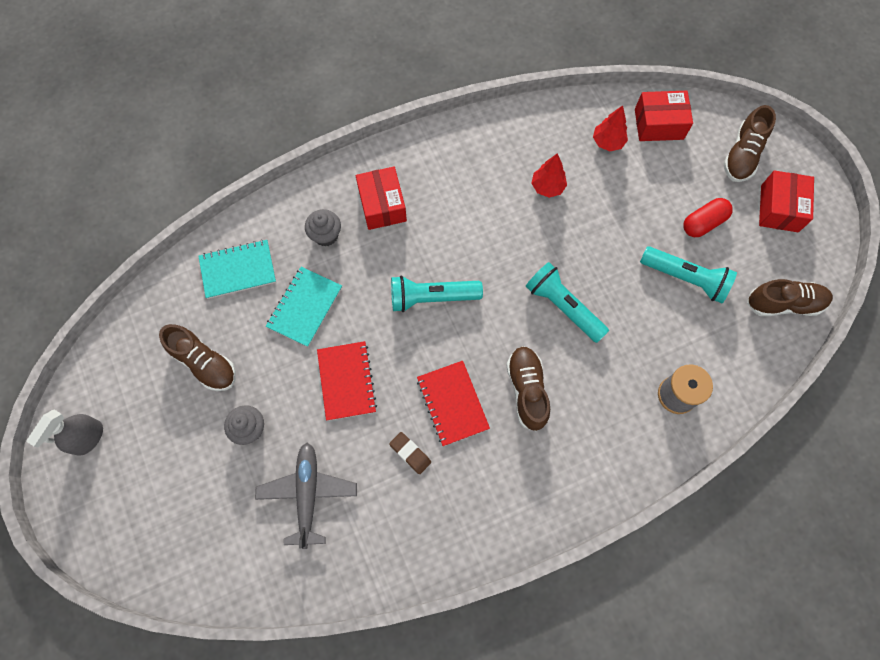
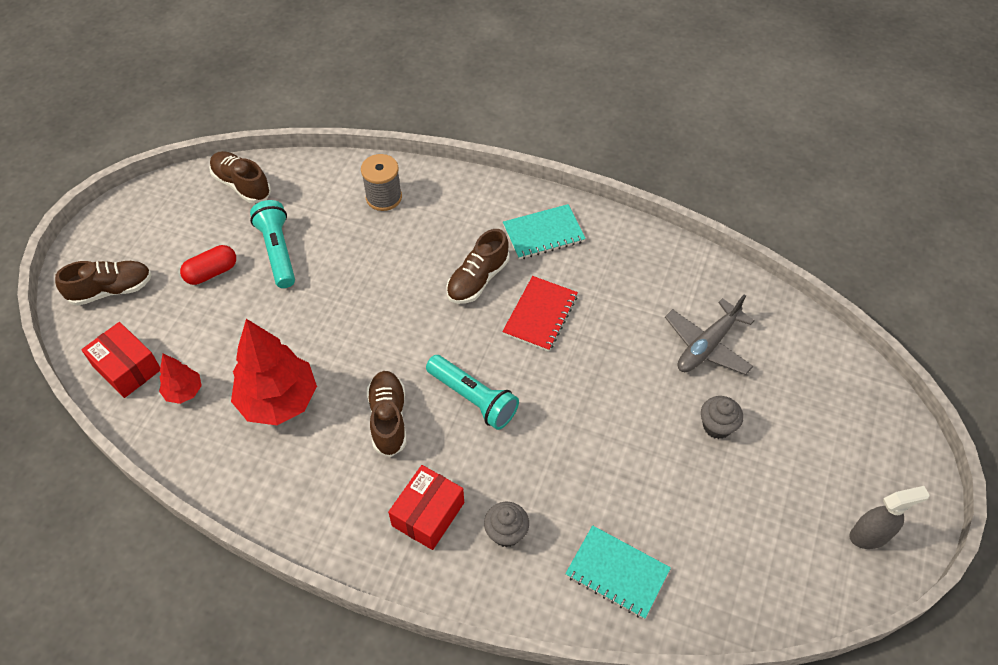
camera: 135 degrees left, 15 degrees down
brown shoe [159,324,236,391] -> brown shoe moved to [367,371,406,457]
turquoise notebook [266,267,342,347] -> turquoise notebook moved to [503,204,586,259]
red notebook [317,341,377,421] -> none
brown eraser [389,432,431,474] -> none
turquoise flashlight [526,262,609,343] -> none
red tree [531,153,567,198] -> red tree [231,319,317,425], size x2.00
red capsule [683,198,733,237] -> red capsule turned 45 degrees counterclockwise [180,245,236,285]
red box [759,170,814,232] -> none

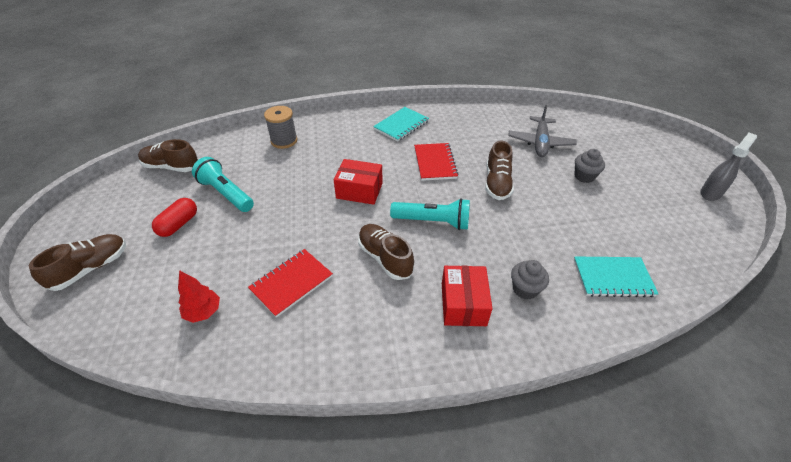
camera: 30 degrees left, 10 degrees down
red box [81,322,160,398] -> red box moved to [334,159,383,205]
red tree [231,319,317,425] -> red notebook [248,249,333,318]
brown shoe [446,229,509,304] -> brown shoe moved to [485,141,514,200]

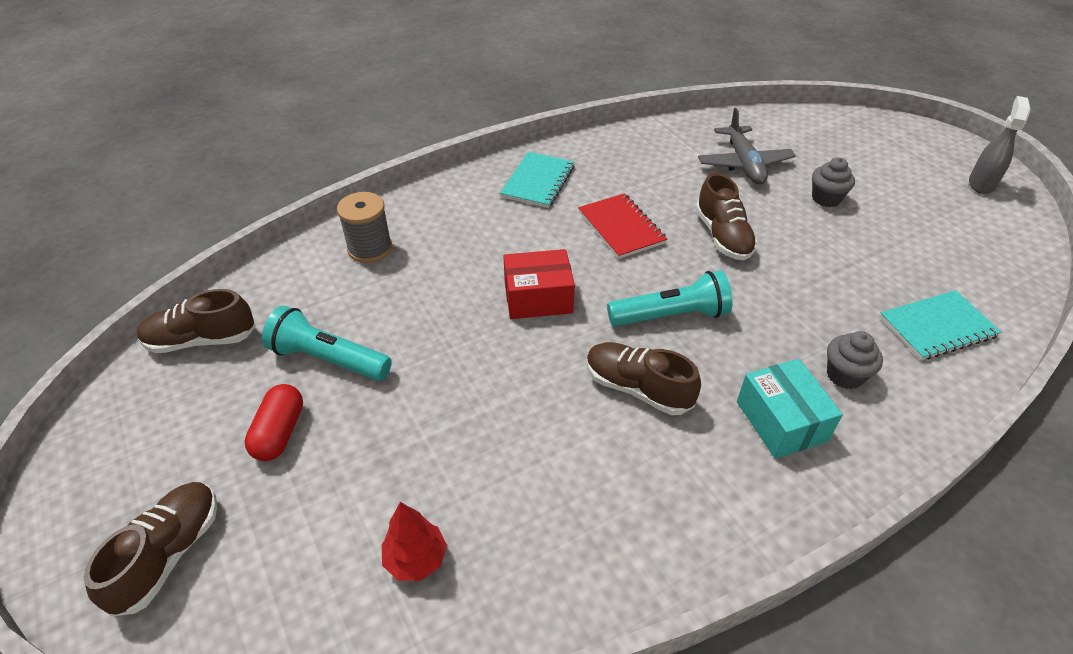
camera: 20 degrees left, 0 degrees up
red notebook [248,249,333,318] -> none
red box [442,266,493,326] -> turquoise box [737,359,843,459]

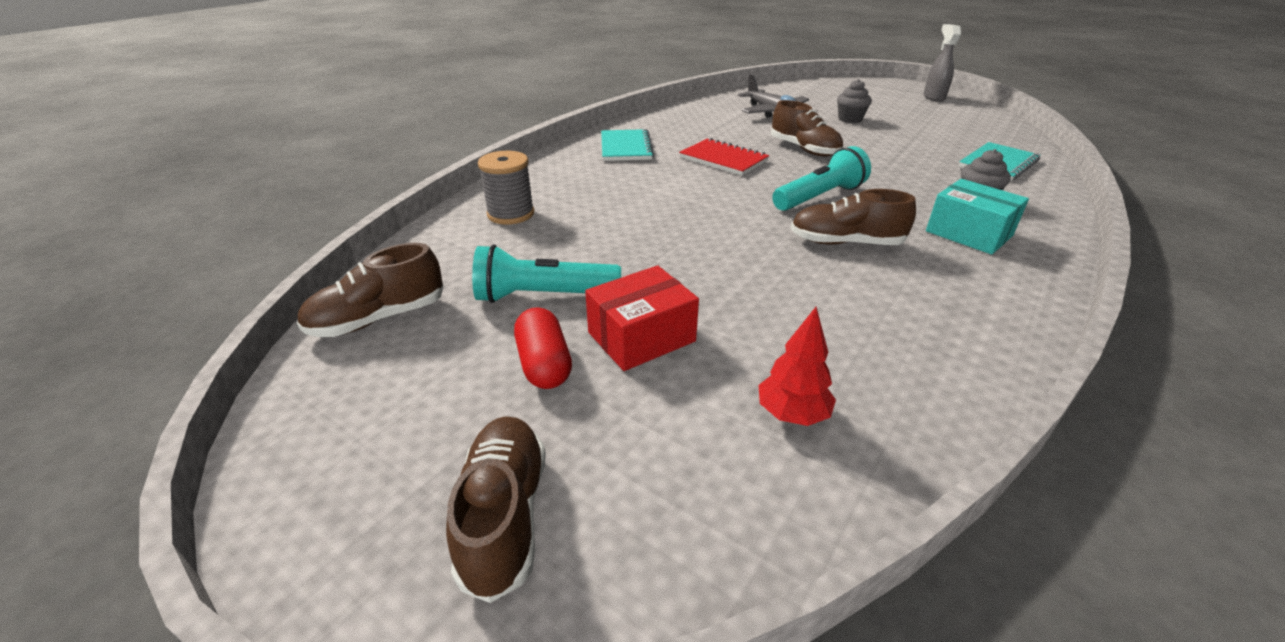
camera: 25 degrees left, 10 degrees down
red box [503,249,575,319] -> red box moved to [585,266,699,371]

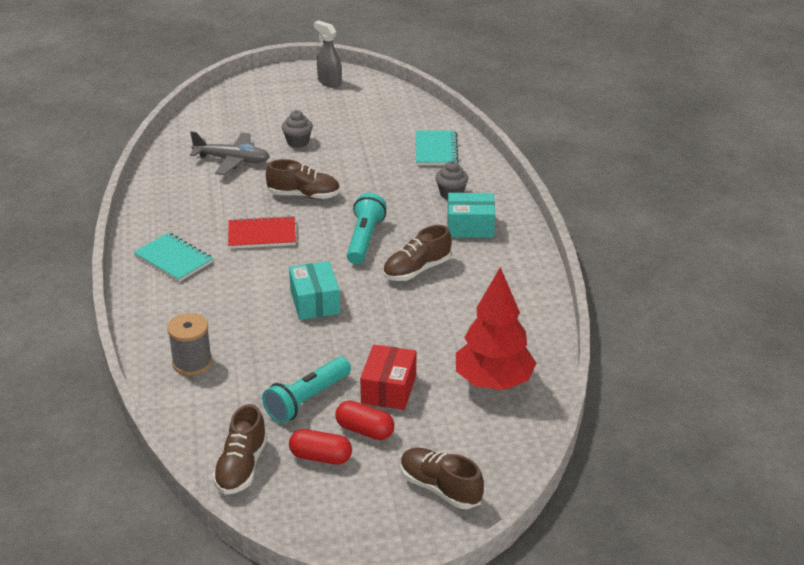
camera: 45 degrees left, 0 degrees up
red tree [758,307,836,426] -> red tree [456,267,536,390], size x2.00
none -> turquoise box [289,261,340,320]
none -> red capsule [289,429,352,465]

